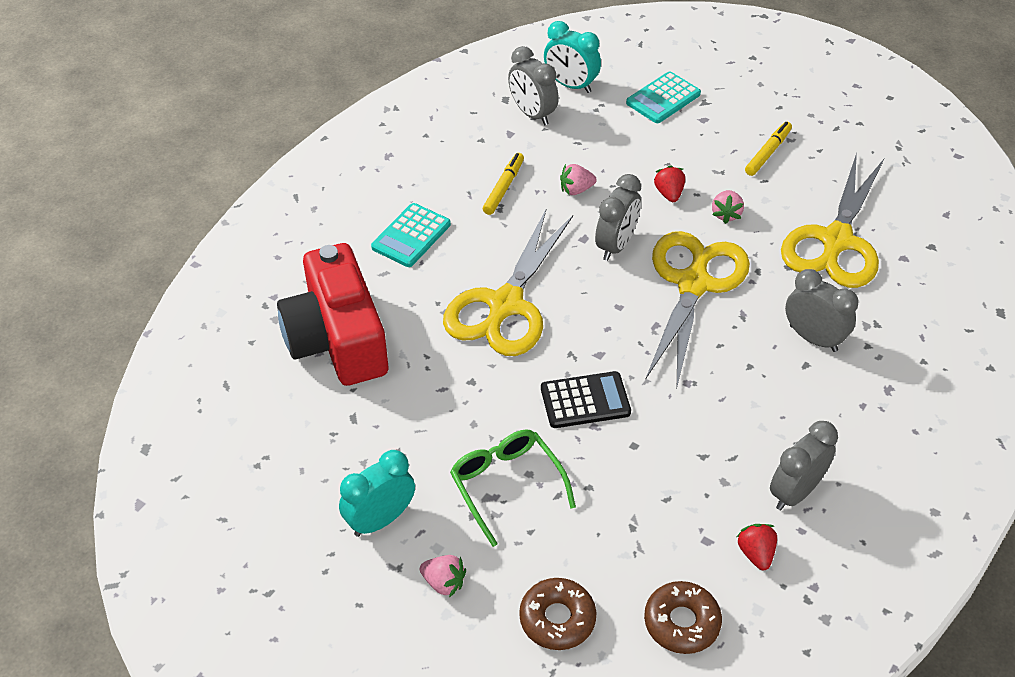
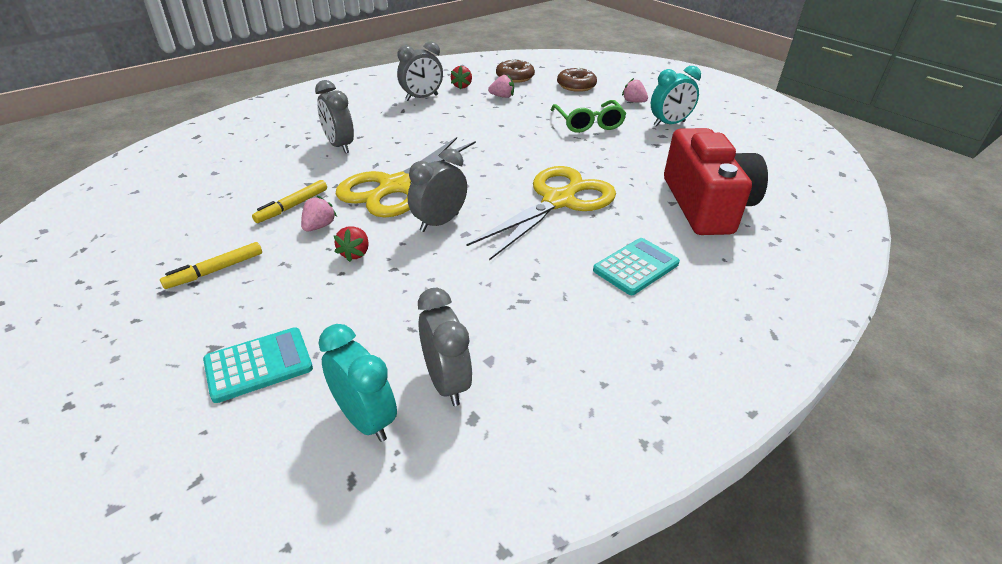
camera: 165 degrees left, 10 degrees down
yellow marker [483,153,524,215] -> yellow marker moved to [252,180,327,223]
black calculator [541,371,631,428] -> none
pink strawberry [560,164,597,195] -> pink strawberry moved to [488,74,514,98]
yellow scissors [781,153,884,288] -> none

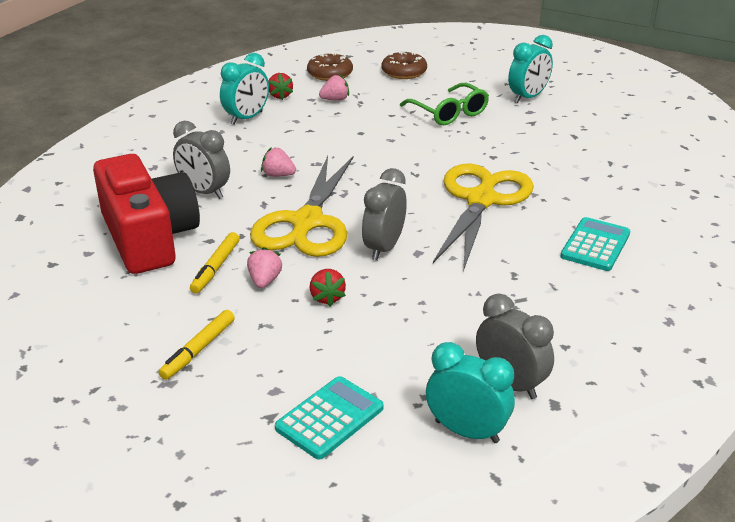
camera: 20 degrees left, 5 degrees down
grey clock [397,41,443,101] -> turquoise clock [220,53,269,125]
pink strawberry [622,78,648,103] -> pink strawberry moved to [261,147,296,177]
red camera [664,128,768,235] -> red camera moved to [93,154,200,274]

